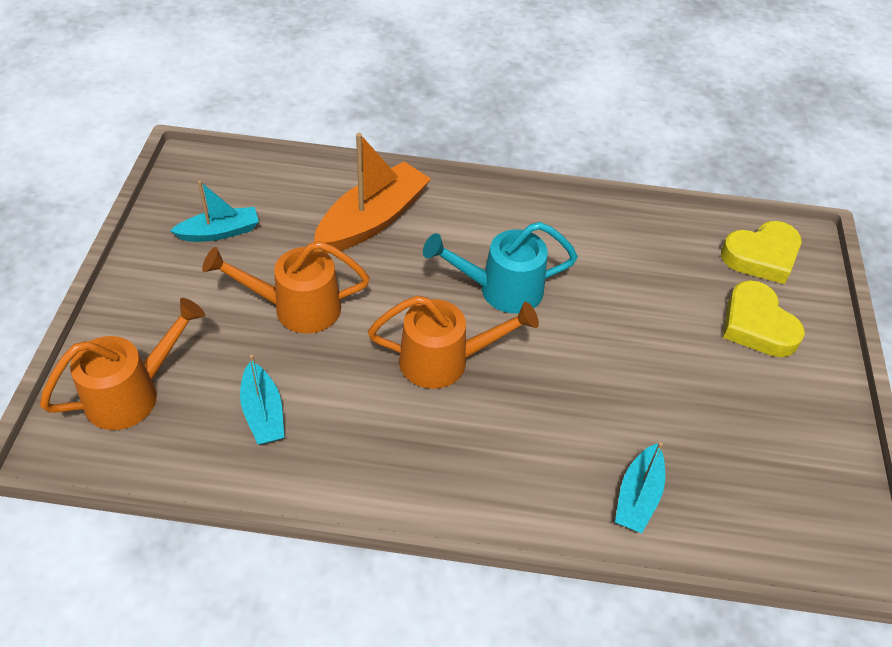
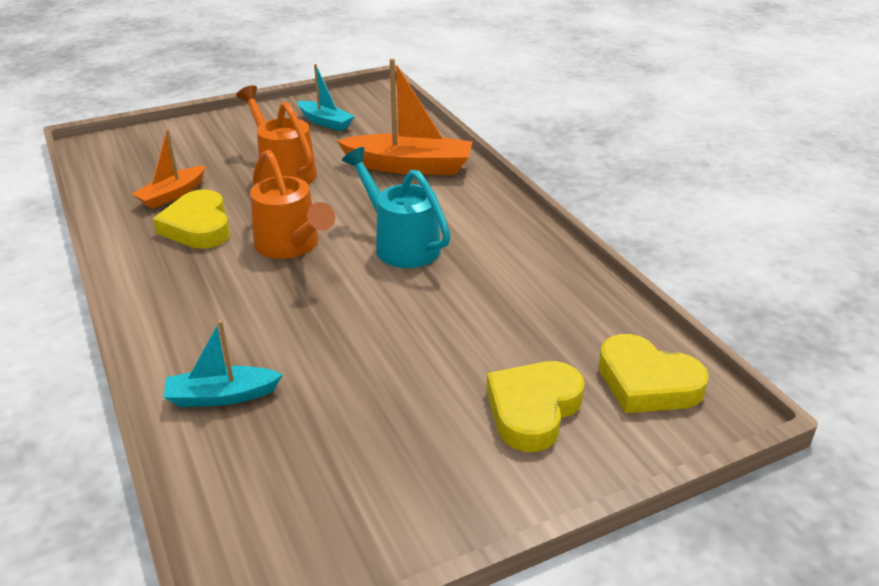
camera: 60 degrees right, 15 degrees down
orange watering can [40,298,205,430] -> none
turquoise boat [240,355,284,444] -> orange boat [132,129,206,209]
none -> yellow heart [153,189,230,249]

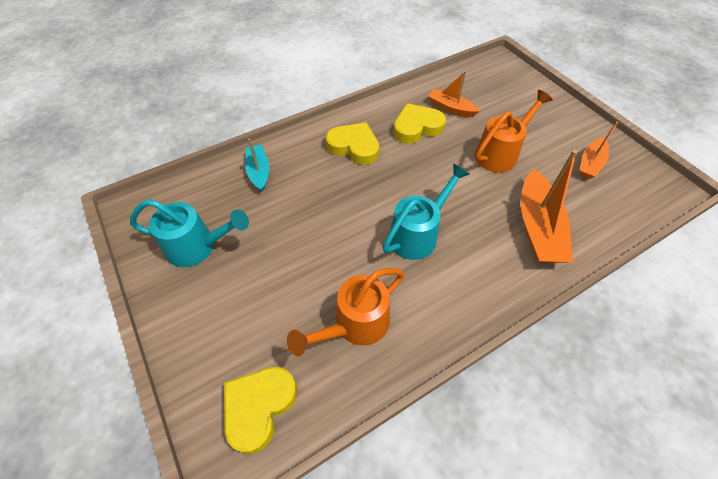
camera: 85 degrees right, 20 degrees up
orange watering can [250,150,335,259] -> orange watering can moved to [287,268,404,356]
turquoise boat [297,64,355,131] -> orange boat [579,122,618,179]
yellow heart [486,361,585,452] -> yellow heart moved to [326,122,379,165]
none -> turquoise watering can [130,199,249,267]

